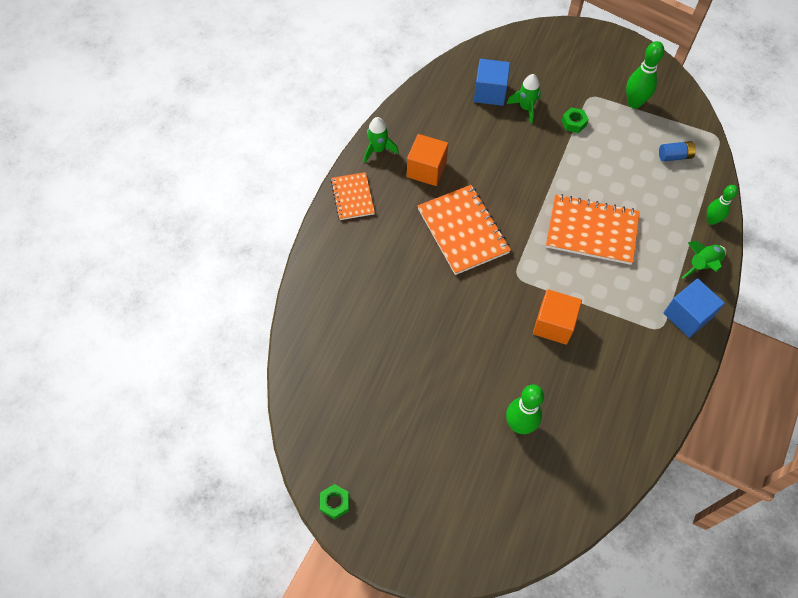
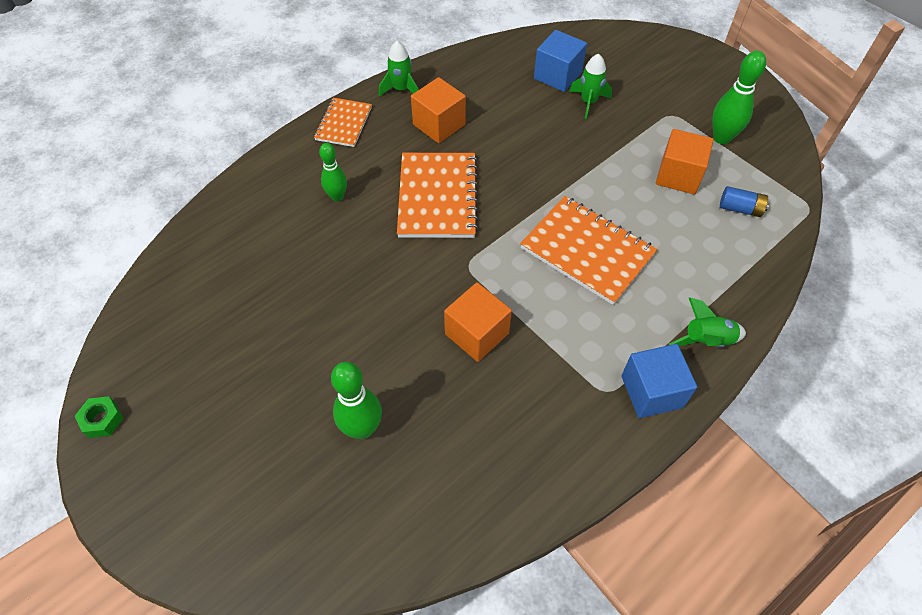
camera: 25 degrees right, 5 degrees down
green nut [561,107,589,133] -> none
green bowling pin [707,185,738,225] -> green bowling pin moved to [319,143,347,202]
none -> orange cube [656,129,714,194]

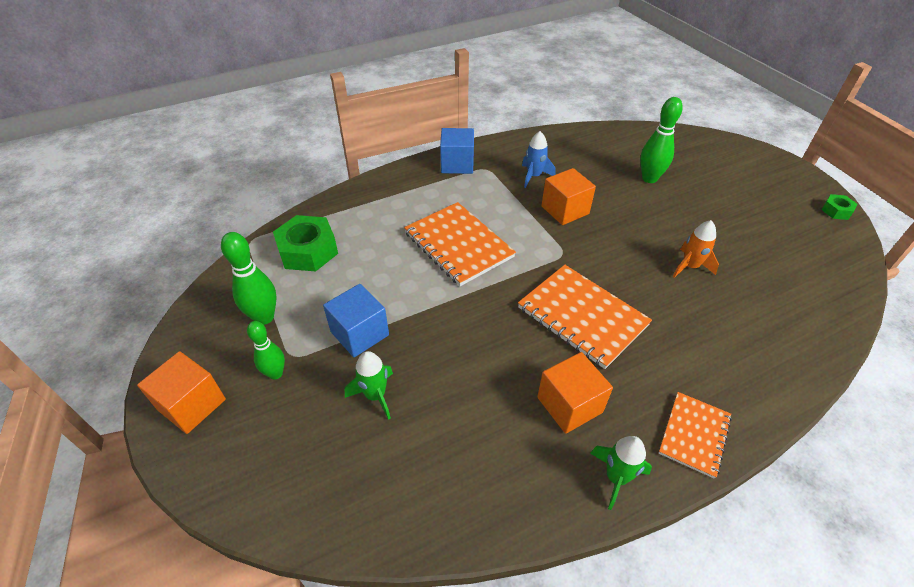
camera: 165 degrees left, 10 degrees down
green bowling pin [319,143,347,202] -> green bowling pin moved to [247,321,285,380]
orange notebook [397,153,479,238] -> orange notebook turned 60 degrees counterclockwise [518,265,652,369]
blue cube [534,30,587,92] -> blue cube moved to [323,284,389,357]
orange cube [656,129,714,194] -> orange cube moved to [137,351,226,434]
green rocket [669,298,746,347] -> none
blue battery [720,186,769,217] -> green nut [273,215,338,272]
none -> blue rocket [522,131,555,188]
none -> orange rocket [673,220,719,278]

